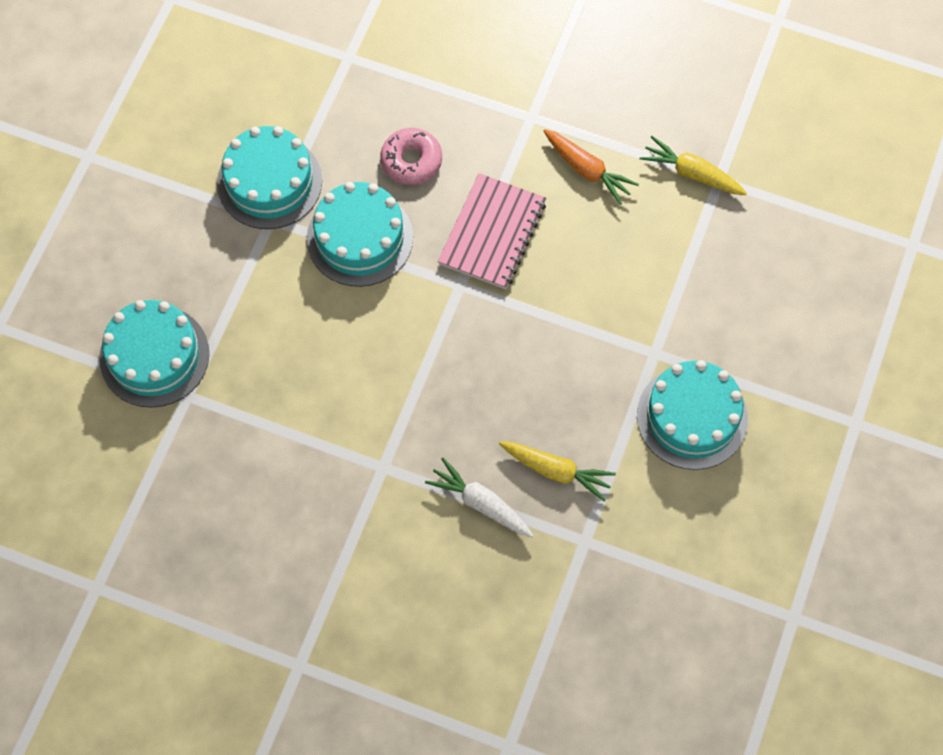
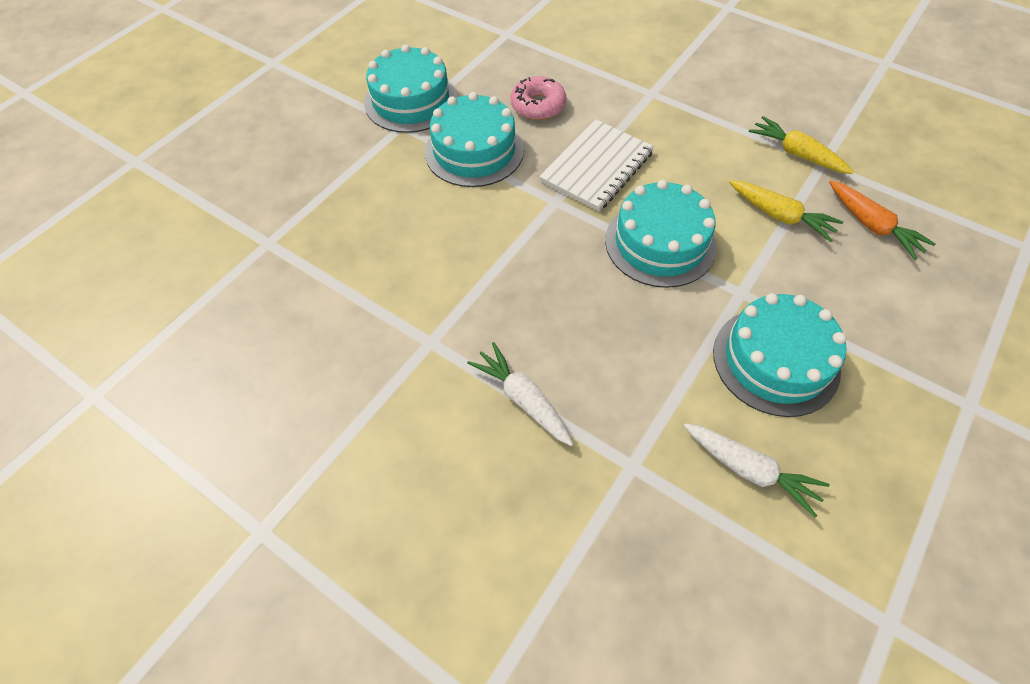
camera: 15 degrees right, 10 degrees down
turquoise cake [99,300,209,408] -> turquoise cake moved to [605,180,717,288]
pink notebook [438,173,546,289] -> white notebook [539,119,654,211]
yellow carrot [499,442,616,501] -> yellow carrot moved to [729,180,843,242]
orange carrot [543,129,639,205] -> orange carrot moved to [829,180,935,260]
none -> white carrot [684,423,830,518]

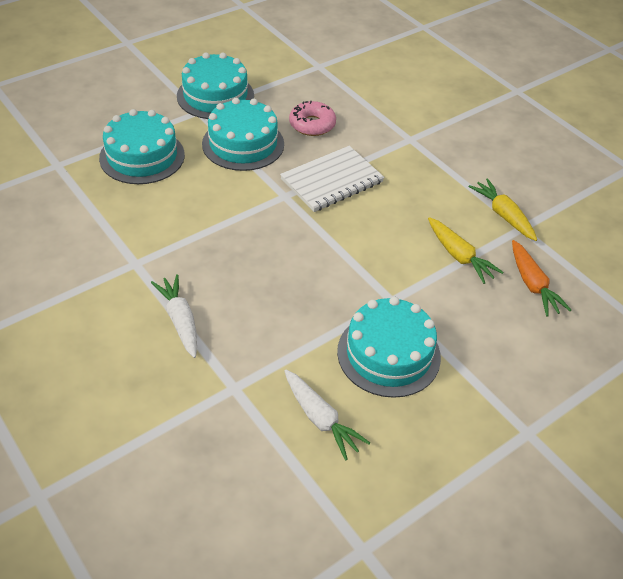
camera: 15 degrees right, 10 degrees down
turquoise cake [605,180,717,288] -> turquoise cake moved to [99,109,185,184]

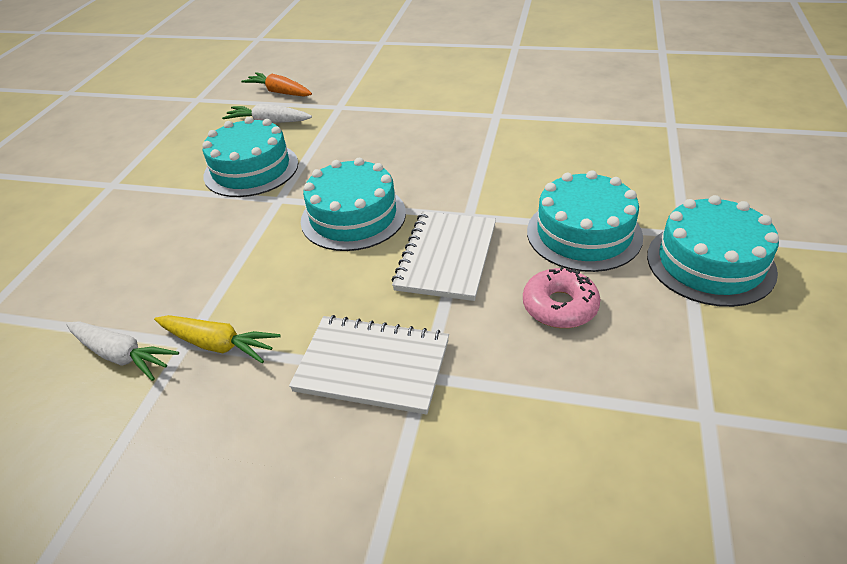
camera: 145 degrees right, 5 degrees down
turquoise cake [99,109,185,184] -> turquoise cake moved to [301,158,406,251]
white carrot [151,274,197,358] -> white carrot moved to [66,321,179,381]
yellow carrot [428,217,503,284] -> none
orange carrot [512,240,571,317] -> orange carrot moved to [241,72,312,97]
none -> white notebook [289,315,449,415]

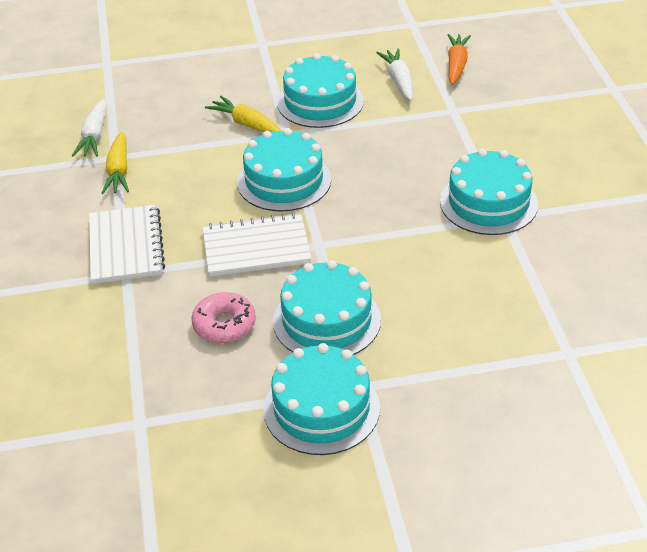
camera: 65 degrees right, 0 degrees up
none -> yellow carrot [205,96,281,132]
none -> turquoise cake [440,149,538,235]

